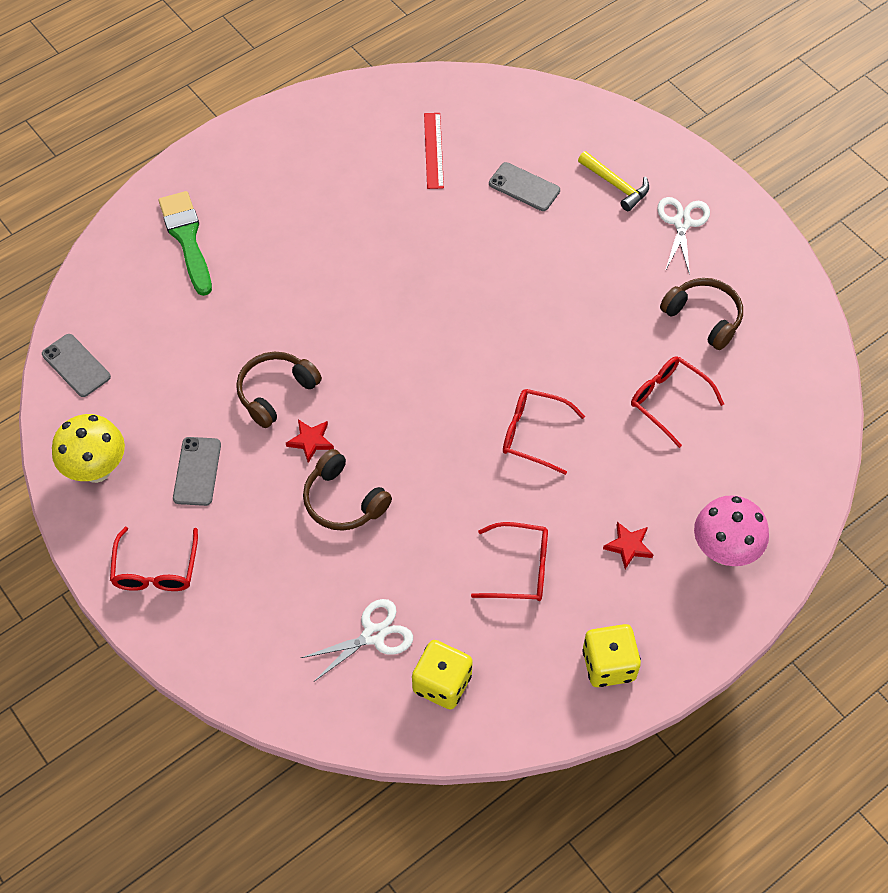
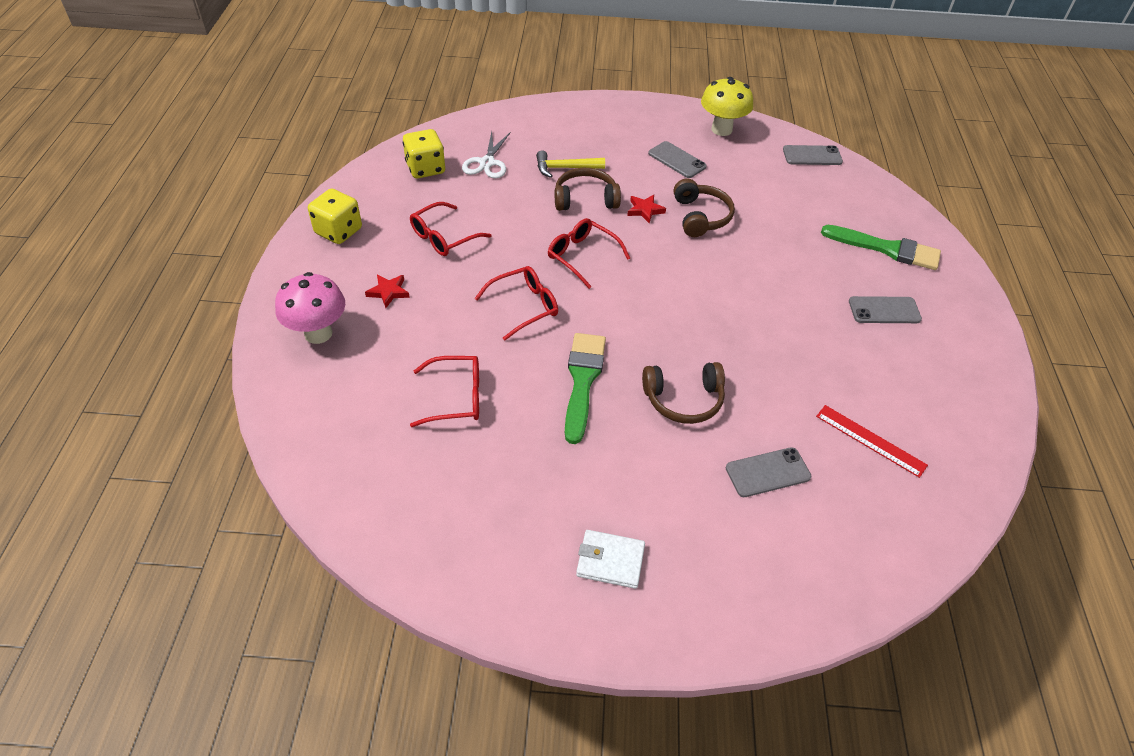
camera: 130 degrees right, 10 degrees down
red glasses [110,527,198,591] -> red glasses moved to [548,218,630,289]
yellow hammer [578,151,649,211] -> yellow hammer moved to [536,150,605,178]
white scissors [657,197,710,275] -> white wallet [576,530,645,589]
brown headphones [660,278,743,350] -> brown headphones moved to [642,362,725,424]
none -> green brush [565,333,606,444]
none -> grey phone [849,296,922,323]

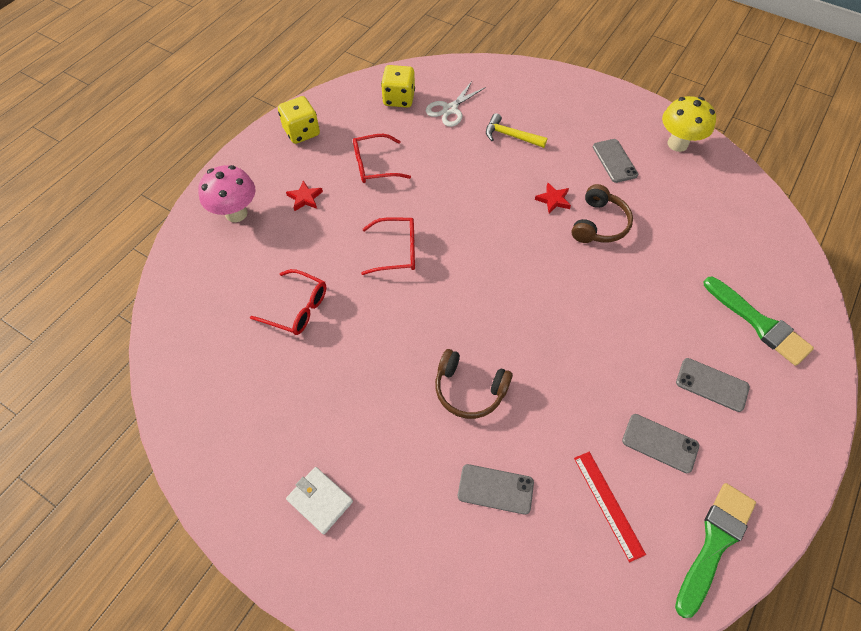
camera: 30 degrees right, 10 degrees up
red glasses [548,218,630,289] -> none
brown headphones [555,168,621,211] -> none
green brush [565,333,606,444] -> green brush moved to [675,483,756,618]
grey phone [783,145,843,165] -> grey phone moved to [622,414,699,473]

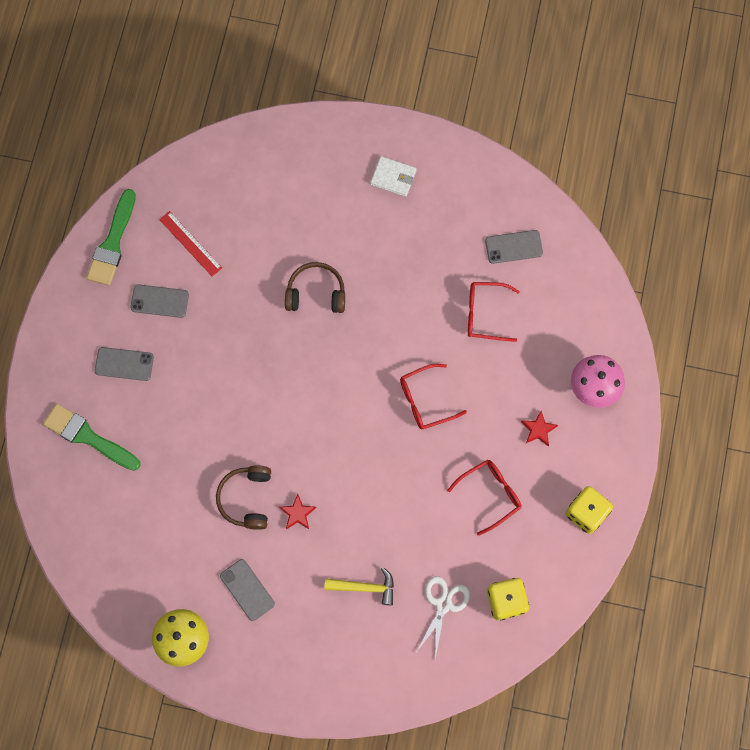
camera: 160 degrees right, 15 degrees up
grey phone [458,464,534,515] -> grey phone moved to [485,230,543,264]

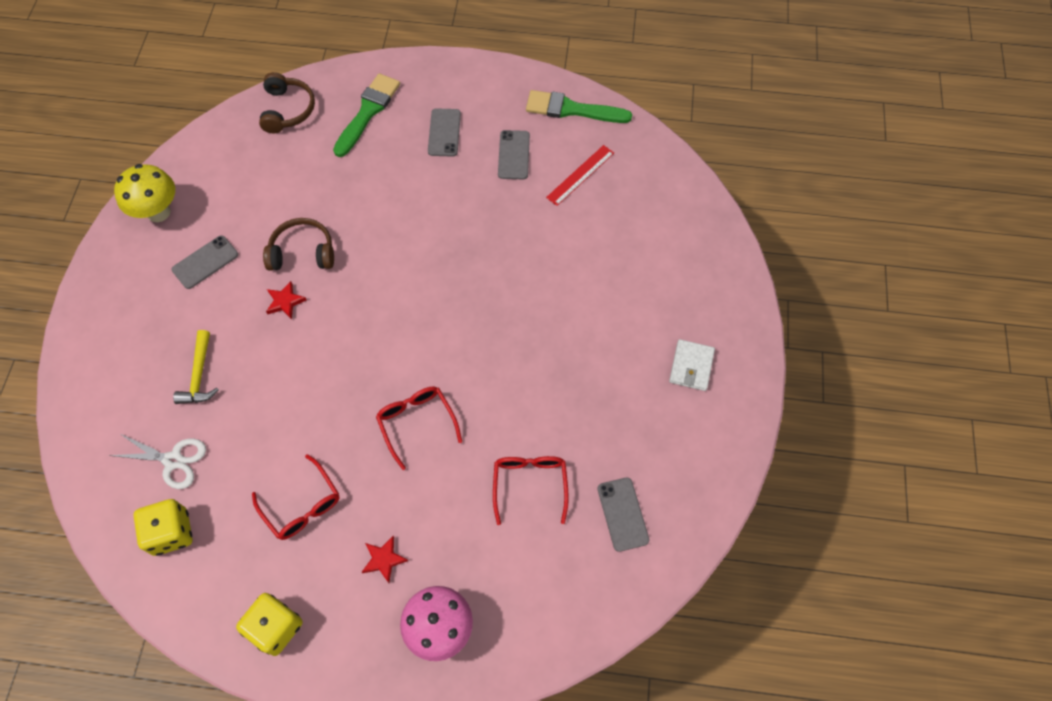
camera: 85 degrees right, 10 degrees down
brown headphones [285,262,345,313] -> brown headphones moved to [259,72,315,133]

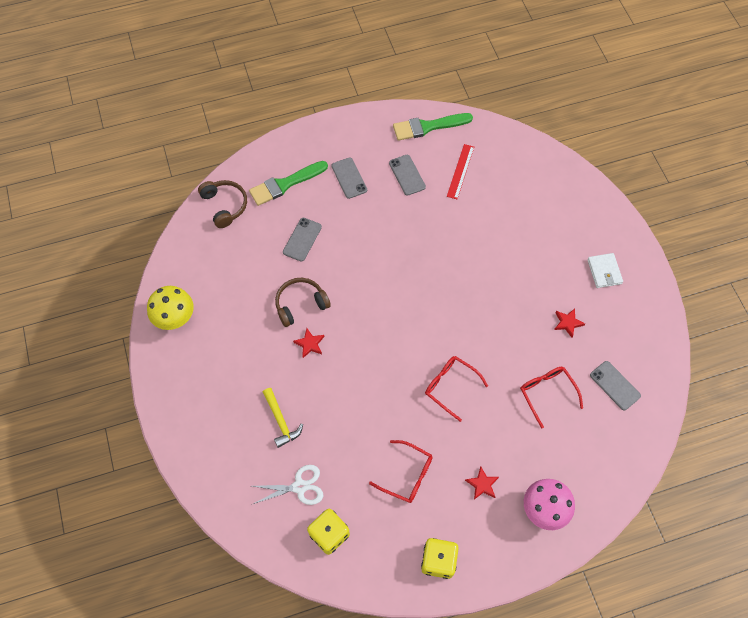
camera: 25 degrees left, 0 degrees up
grey phone [172,235,238,289] -> grey phone moved to [283,218,322,262]
green brush [333,73,400,157] -> green brush turned 120 degrees counterclockwise [249,161,328,206]
none -> red star [554,308,585,338]

